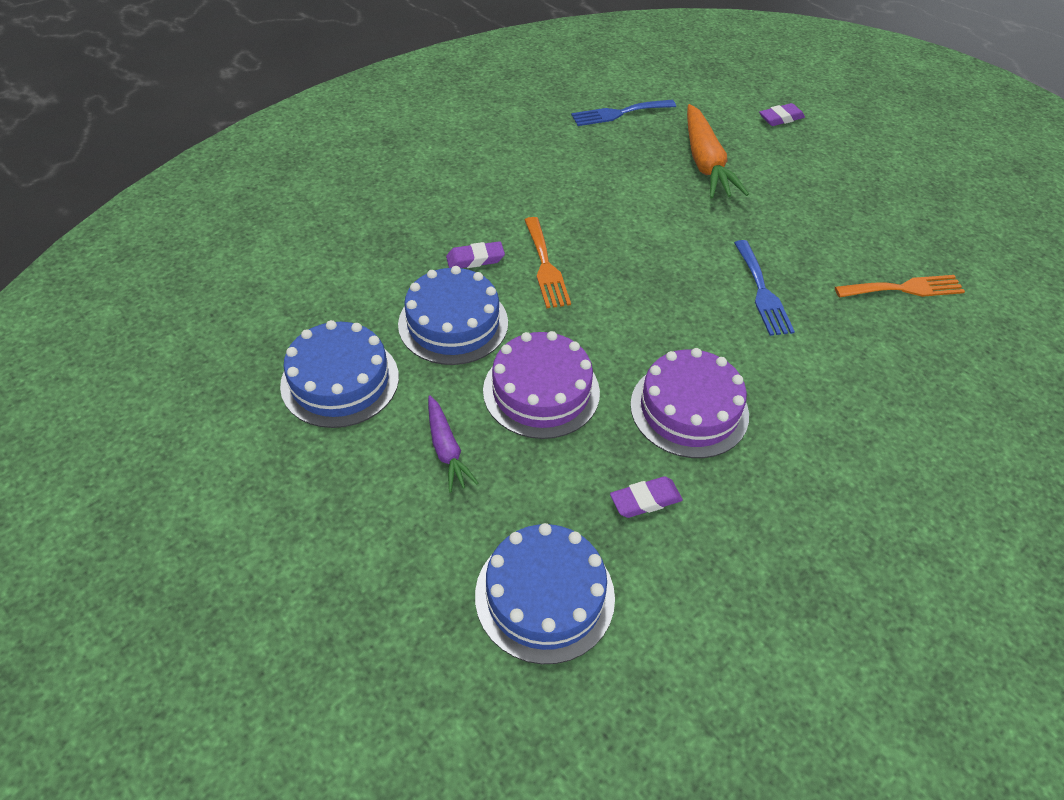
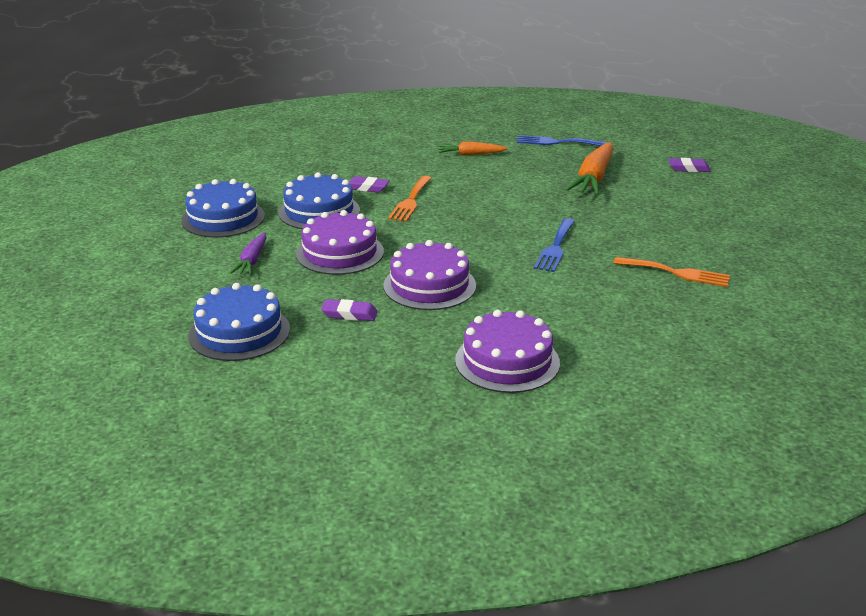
camera: 30 degrees right, 20 degrees down
none -> orange carrot [438,142,508,155]
none -> purple cake [455,310,560,393]

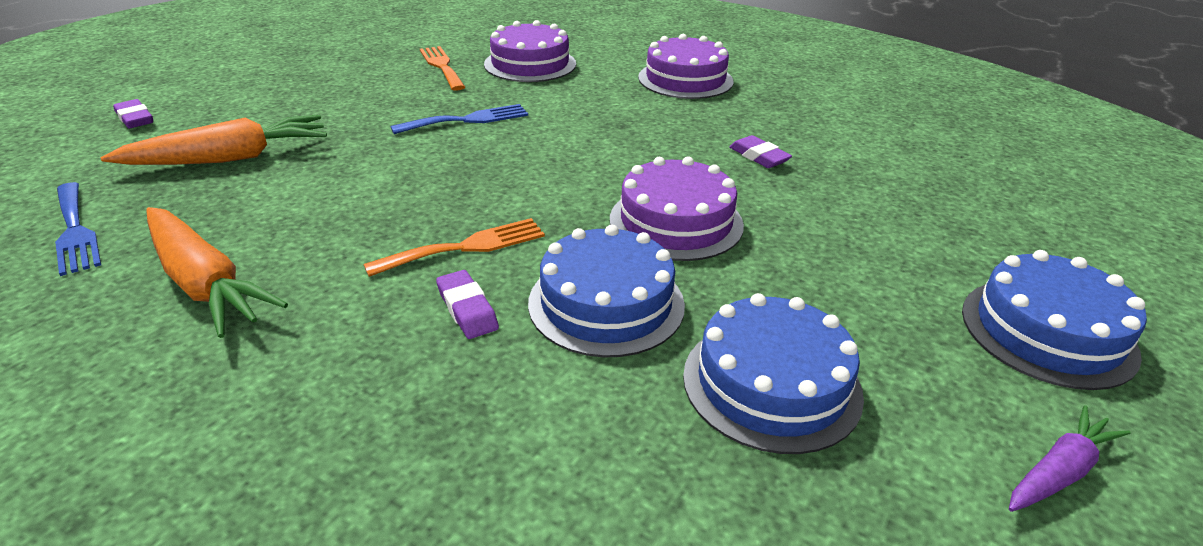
camera: 135 degrees left, 5 degrees up
blue cake [188,283,290,361] -> blue cake moved to [962,250,1147,390]
purple carrot [230,233,266,275] -> purple carrot moved to [1009,405,1131,512]
purple cake [383,240,476,310] -> purple cake moved to [484,20,576,82]
orange carrot [438,142,508,155] -> orange carrot [146,207,288,338], size x1.75

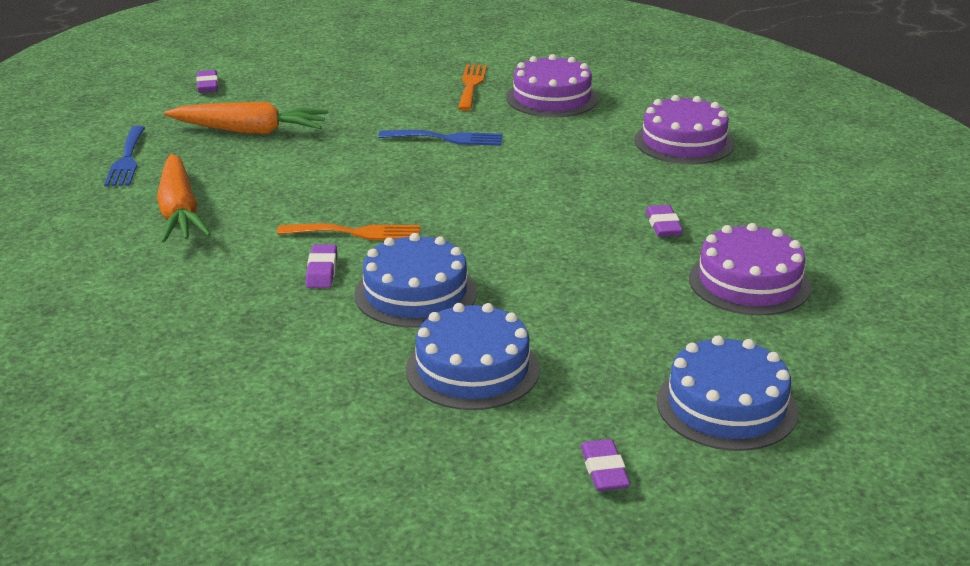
camera: 30 degrees right, 5 degrees down
purple cake [610,156,744,261] -> purple cake moved to [689,223,811,316]
purple carrot [1009,405,1131,512] -> purple eraser [581,439,630,491]

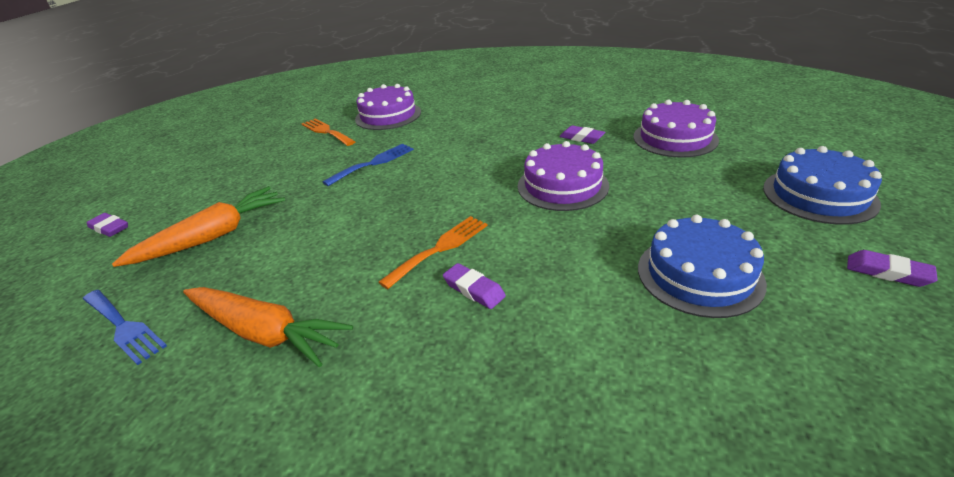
camera: 45 degrees left, 5 degrees up
blue cake [354,233,477,328] -> none
purple cake [634,95,734,164] -> purple cake moved to [518,141,609,211]

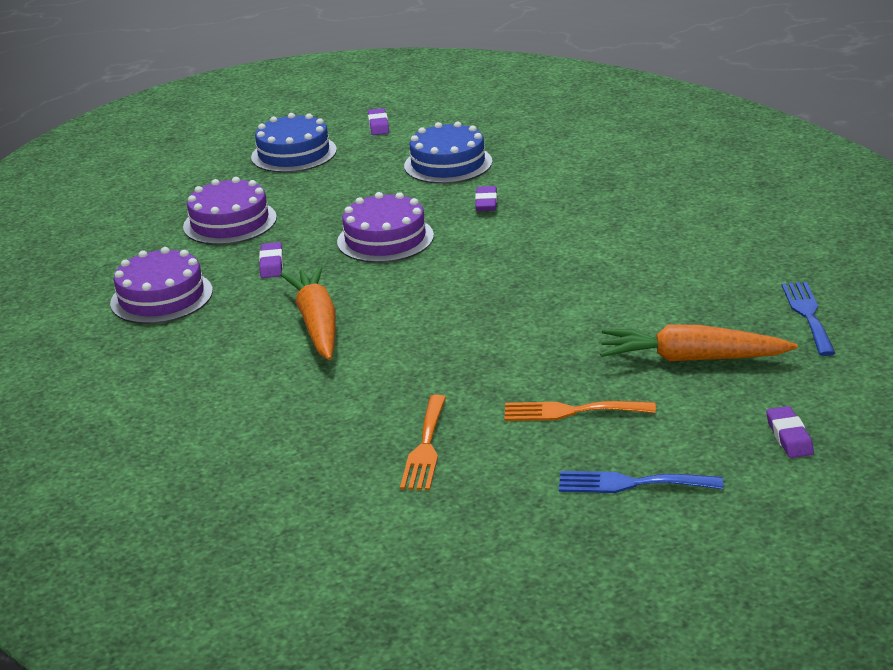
camera: 130 degrees left, 5 degrees down
orange carrot [183,287,353,367] -> orange carrot moved to [280,266,336,360]
blue fork [322,143,414,186] -> blue fork moved to [559,471,723,493]
purple cake [355,84,421,130] -> purple cake moved to [110,247,213,324]
orange fork [379,216,488,289] -> orange fork moved to [504,401,656,421]
purple eraser [443,263,506,309] -> purple eraser moved to [475,186,497,211]

